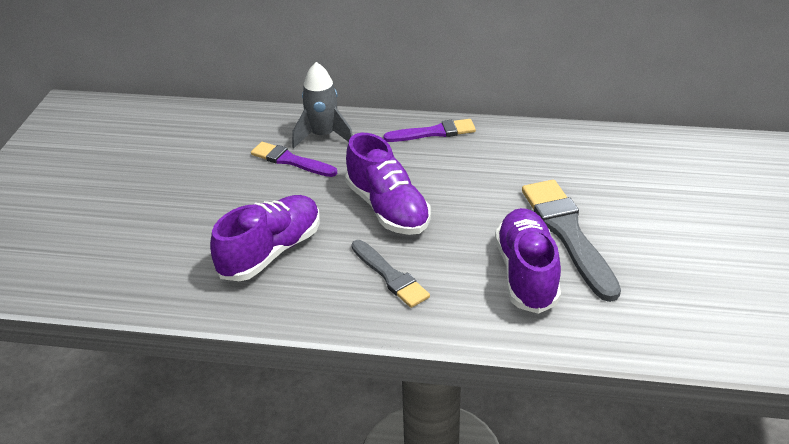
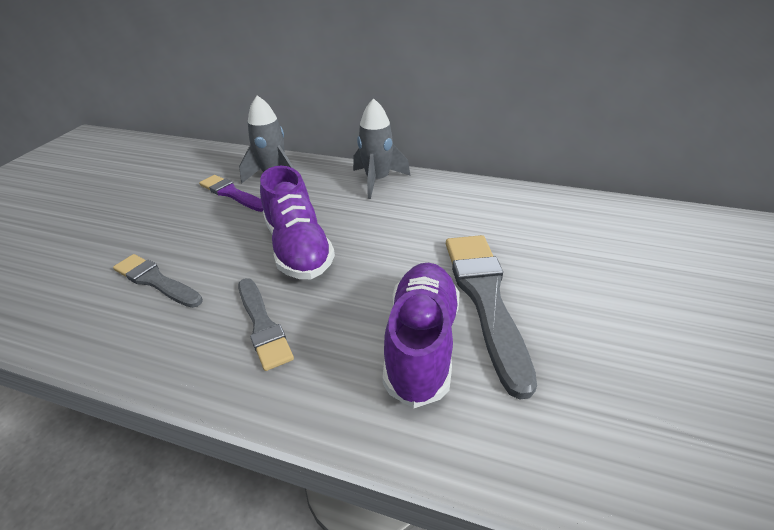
camera: 10 degrees right, 0 degrees up
purple shoe [210,195,320,281] -> grey brush [113,254,203,308]
purple brush [383,119,476,142] -> grey rocket [353,98,410,199]

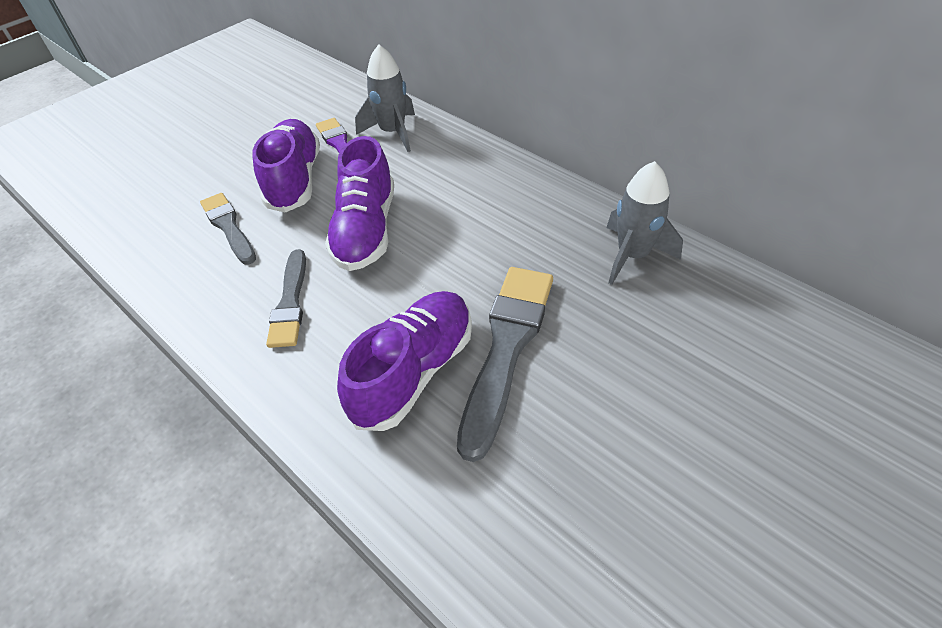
camera: 25 degrees right, 10 degrees up
grey rocket [353,98,410,199] -> grey rocket moved to [607,161,683,285]
none -> purple shoe [252,119,320,212]

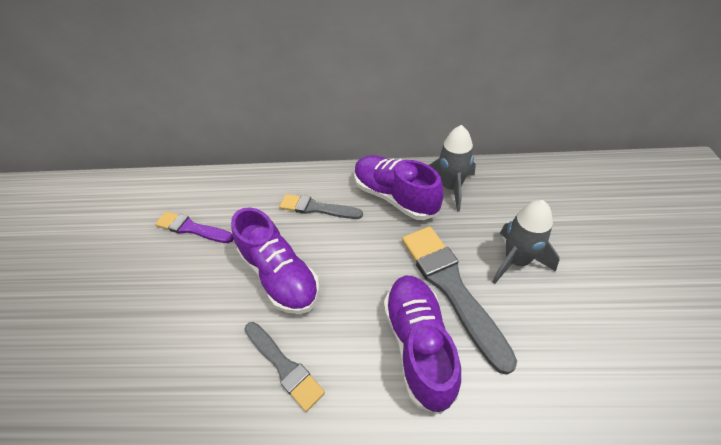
camera: 40 degrees left, 0 degrees up
grey brush [200,193,256,265] -> grey brush moved to [279,194,363,219]
purple shoe [252,119,320,212] -> purple shoe moved to [354,155,444,220]
grey rocket [355,45,415,152] -> grey rocket moved to [492,200,560,284]

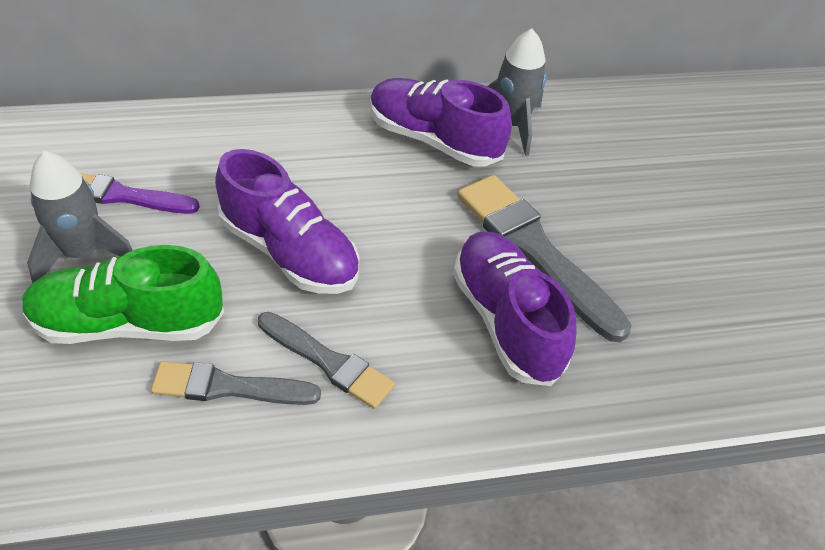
camera: 20 degrees left, 0 degrees up
grey brush [279,194,363,219] -> grey brush moved to [151,361,321,405]
grey rocket [492,200,560,284] -> grey rocket moved to [27,151,133,284]
none -> green shoe [22,245,224,344]

